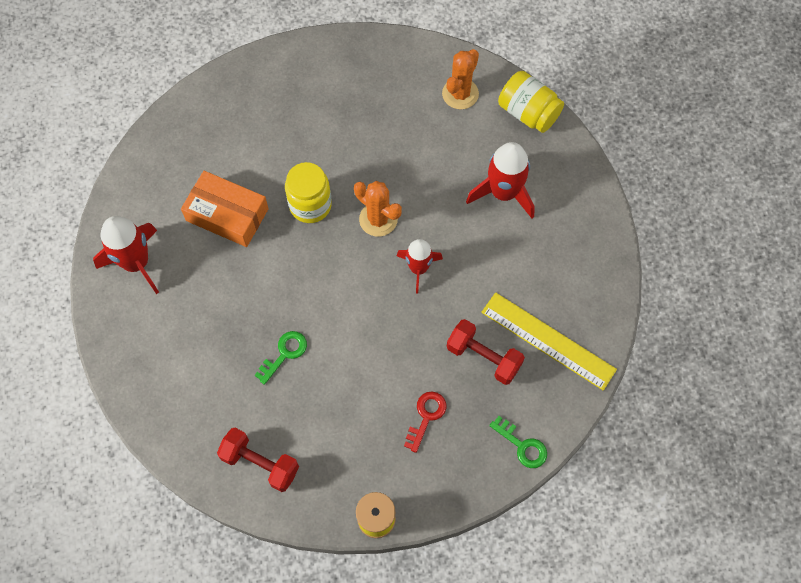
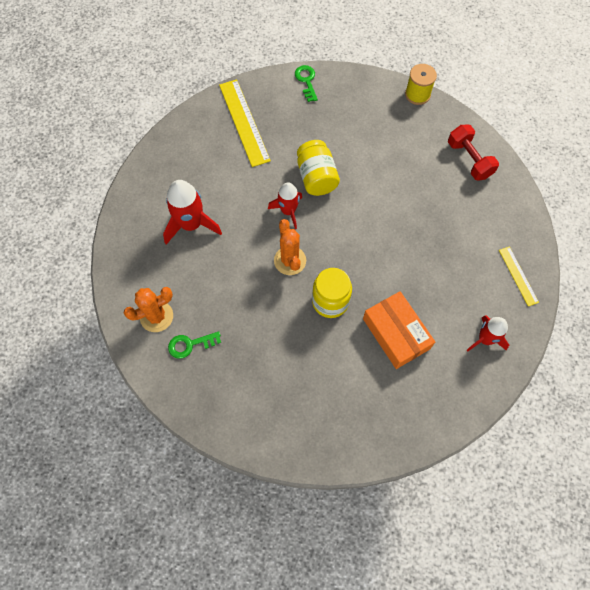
camera: 145 degrees left, 0 degrees up
red rocket [93,216,159,294] -> red rocket [467,315,509,351], size x0.66
green key [255,331,307,385] -> green key moved to [168,331,221,359]
red key [404,392,446,453] -> none
red dumbbell [447,319,525,385] -> none
yellow jar [498,71,564,133] -> yellow jar moved to [297,140,340,196]
none -> yellow ruler [499,247,539,306]

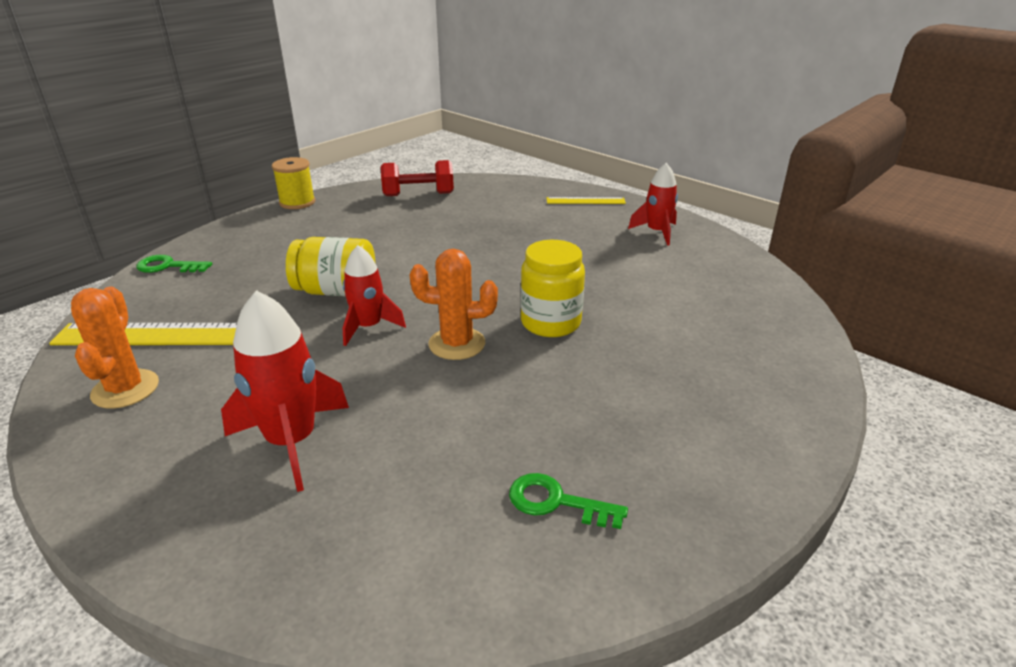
camera: 70 degrees left, 35 degrees down
orange cactus [123,287,173,332] -> orange cactus moved to [71,287,159,409]
green key [168,331,221,359] -> green key turned 105 degrees clockwise [509,473,628,529]
orange box [363,291,435,369] -> none

